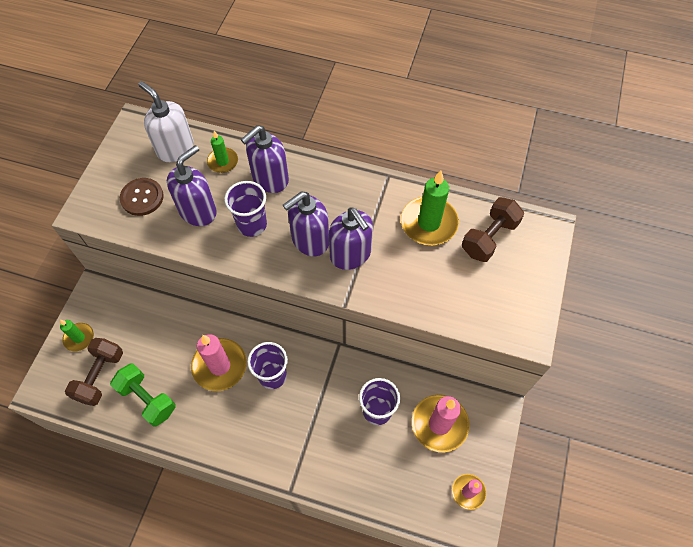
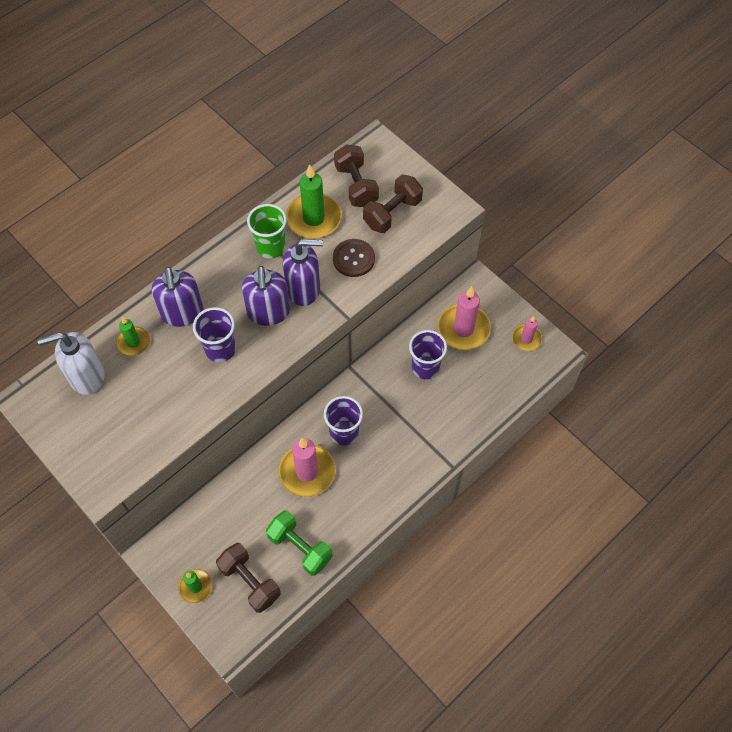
camera: 60 degrees left, 0 degrees up
green dumbbell [110,363,176,427] -> green dumbbell turned 60 degrees clockwise [266,510,333,576]
brown button [120,178,164,216] -> brown button moved to [333,239,375,277]
purple soap dispenser [167,145,217,226] -> none
none -> green cup [247,204,287,259]
none -> brown dumbbell [363,174,423,233]

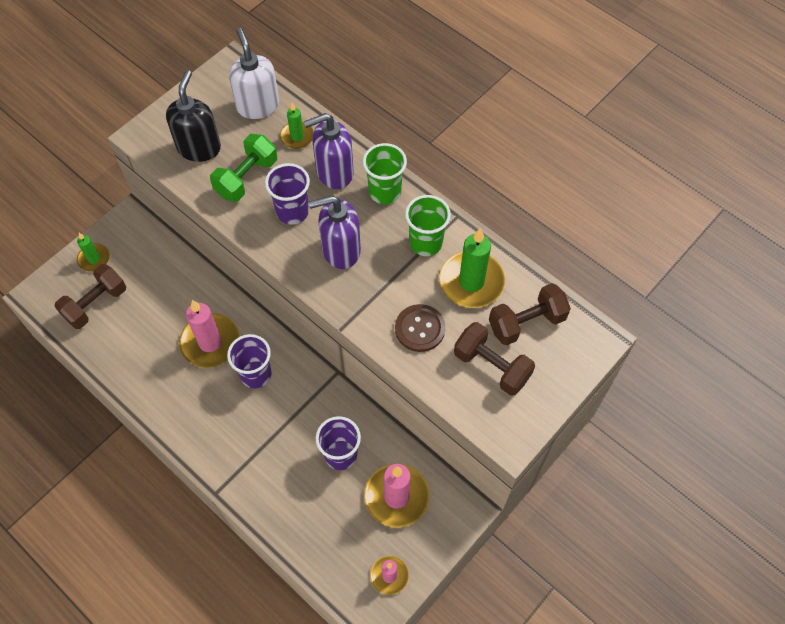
camera: 85 degrees right, 0 degrees up
green dumbbell [266,510,333,576] -> green dumbbell moved to [210,134,277,202]
purple soap dispenser [283,239,323,306] -> none
none -> black soap dispenser [166,70,221,162]
none -> green cup [363,143,407,204]

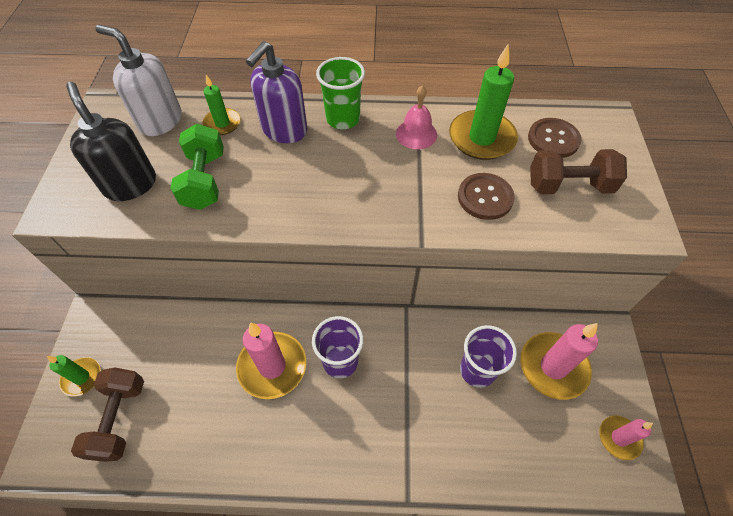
camera: 40 degrees left, 5 degrees down
purple cup [265,163,310,225] -> none
purple soap dispenser [309,196,361,269] -> none
green cup [405,195,451,256] -> pink bell [396,85,437,149]
brown dumbbell [489,283,571,346] -> brown button [528,118,582,158]

